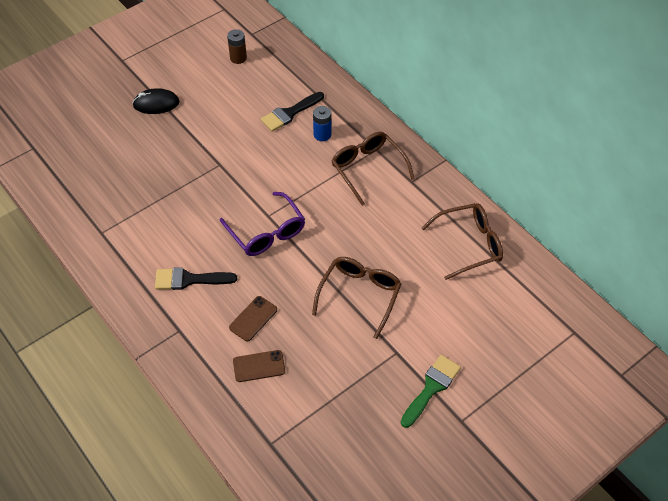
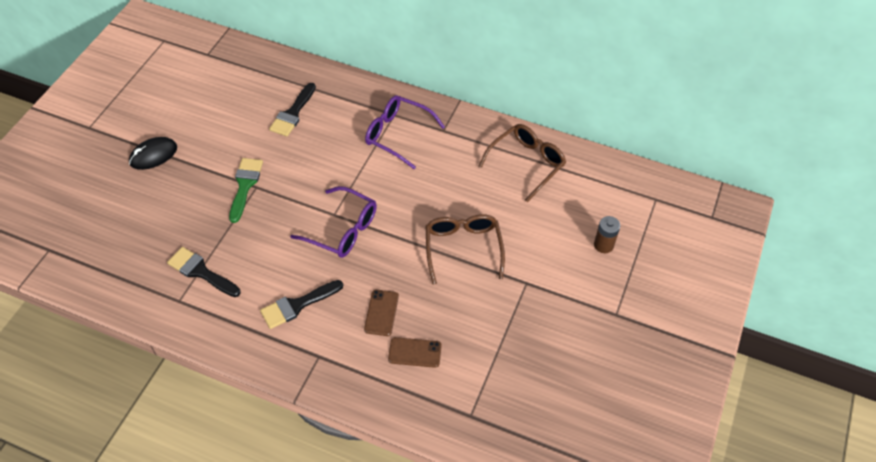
camera: 30 degrees left, 0 degrees up
brown battery [227,29,247,64] -> brown battery moved to [594,216,620,253]
brown phone [233,350,285,382] -> brown phone turned 45 degrees clockwise [388,337,442,368]
blue battery [313,106,331,141] -> none
brown glasses [331,132,415,206] -> purple glasses [365,95,445,169]
green brush [401,355,461,428] -> green brush moved to [229,158,263,223]
none -> black brush [167,247,241,297]

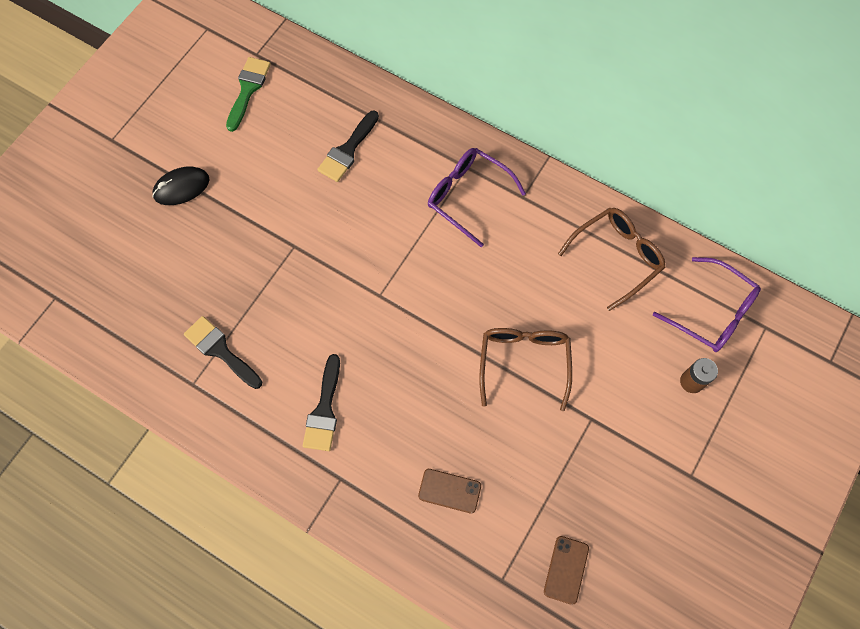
camera: 10 degrees right, 15 degrees up
green brush [229,158,263,223] -> green brush moved to [226,57,271,132]
black brush [260,280,343,329] -> black brush turned 60 degrees counterclockwise [303,354,340,451]
purple glasses [290,186,377,258] -> purple glasses moved to [653,257,761,352]
brown phone [364,289,399,336] -> brown phone moved to [544,536,589,605]

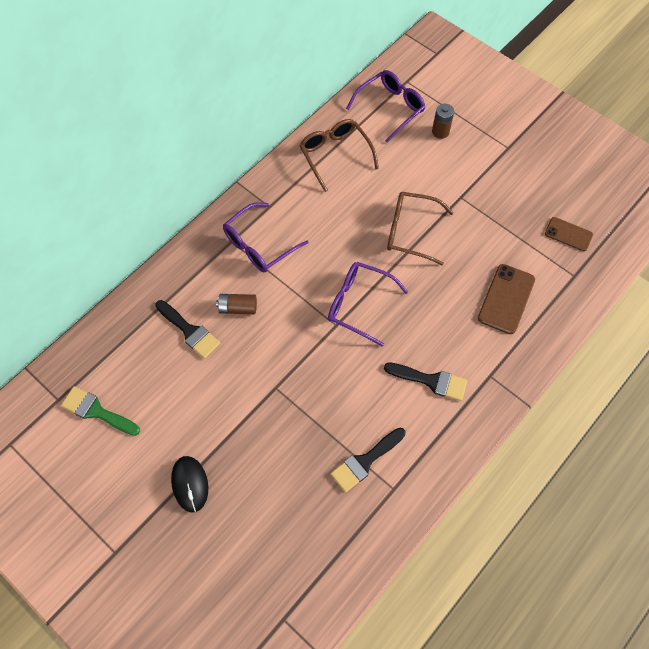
camera: 80 degrees left, 5 degrees down
brown phone [418,469,481,514] -> brown phone [478,264,535,334], size x1.55
none -> brown battery [216,294,257,314]
none -> purple glasses [328,262,408,347]

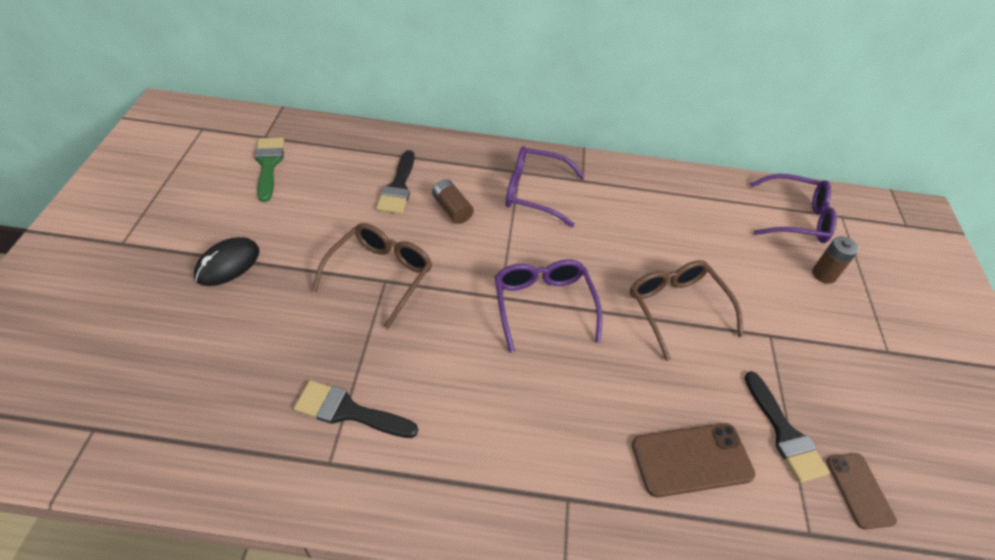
camera: 50 degrees right, 15 degrees down
brown glasses [299,119,379,192] -> brown glasses moved to [312,223,432,329]
black brush [384,362,467,401] -> black brush moved to [744,371,830,483]

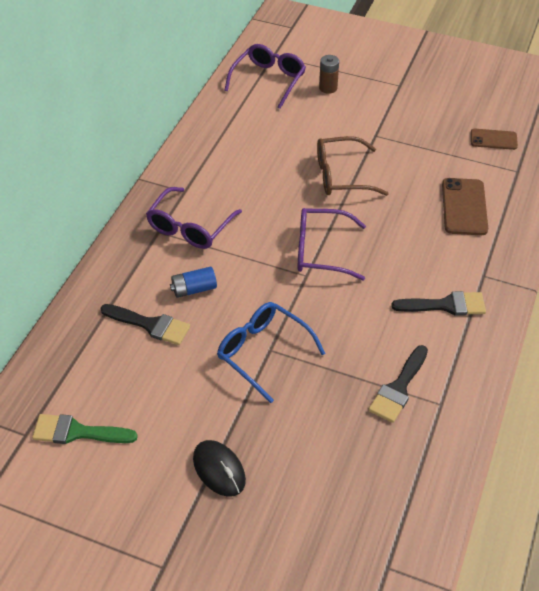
camera: 70 degrees left, 0 degrees up
brown glasses [312,223,432,329] -> blue glasses [217,302,325,403]
brown battery [432,179,474,224] -> blue battery [170,267,217,298]
black brush [744,371,830,483] -> black brush moved to [391,291,486,316]

